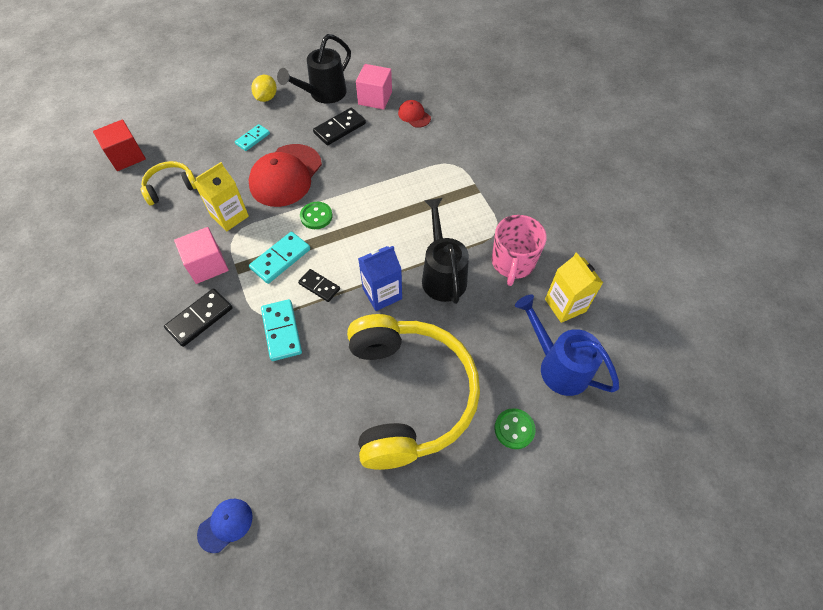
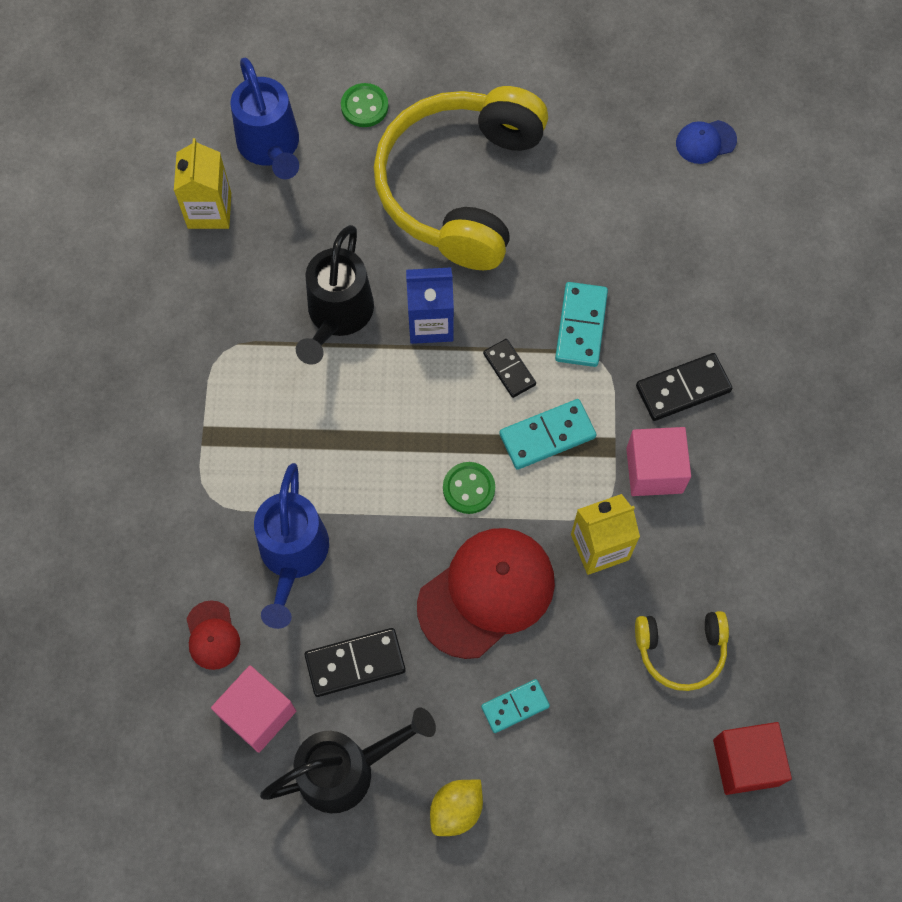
camera: 155 degrees left, 10 degrees up
pink mug [492,215,547,286] -> none
none -> blue watering can [254,463,329,629]

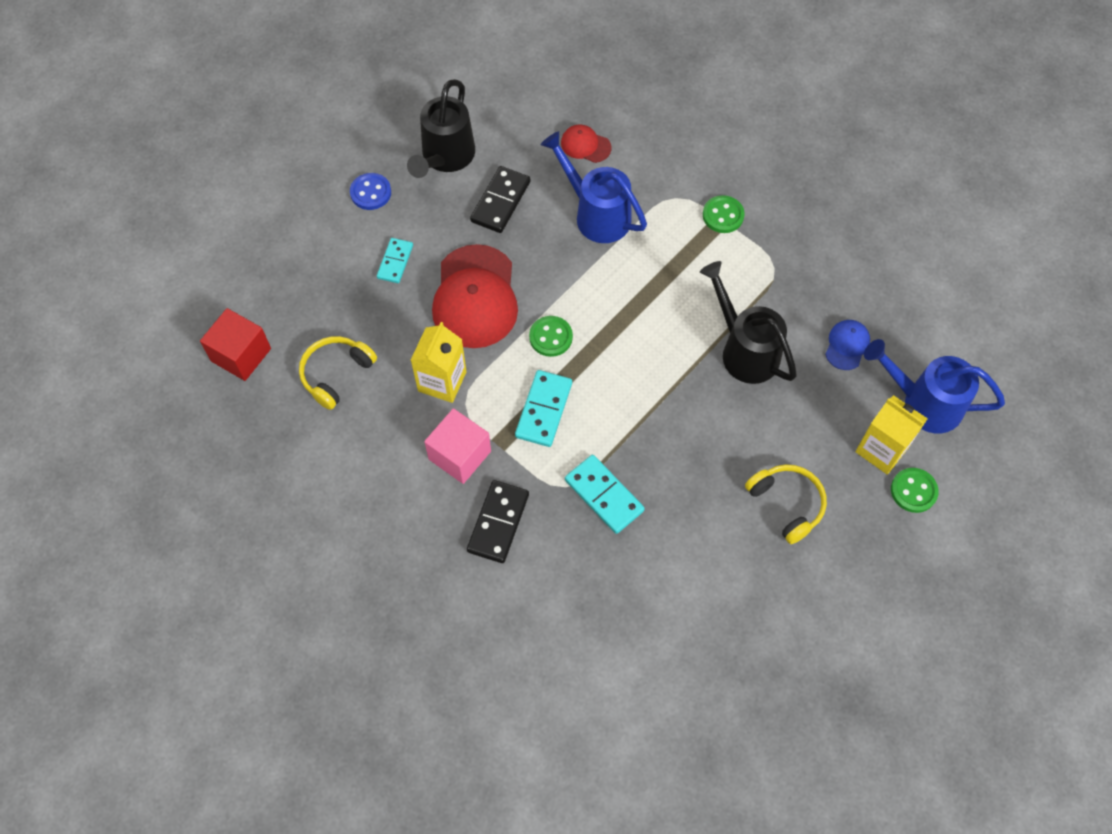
camera: 130 degrees right, 5 degrees down
yellow carton [174,138,231,229] -> yellow carton moved to [855,395,928,475]
pink cube [211,665,296,753] -> none
yellow headphones [374,86,548,270] -> yellow headphones [745,464,827,544], size x0.45
blue carton [406,268,454,344] -> none
yellow lemon [430,780,483,836] -> blue button [350,173,391,210]
black domino [483,339,536,398] -> none
blue cap [676,120,737,164] -> blue cap moved to [825,320,870,370]
none -> green button [703,195,745,233]

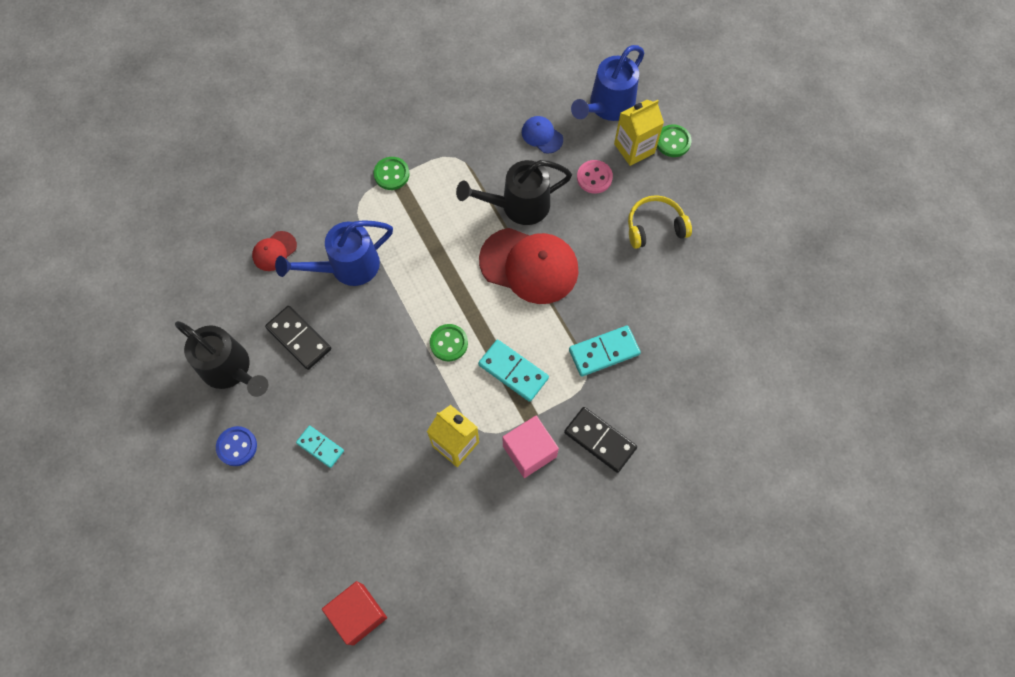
camera: 70 degrees left, 5 degrees up
yellow headphones [299,336,377,410] -> none
red cap [432,244,518,348] -> red cap moved to [479,228,579,304]
none -> pink button [577,160,613,194]

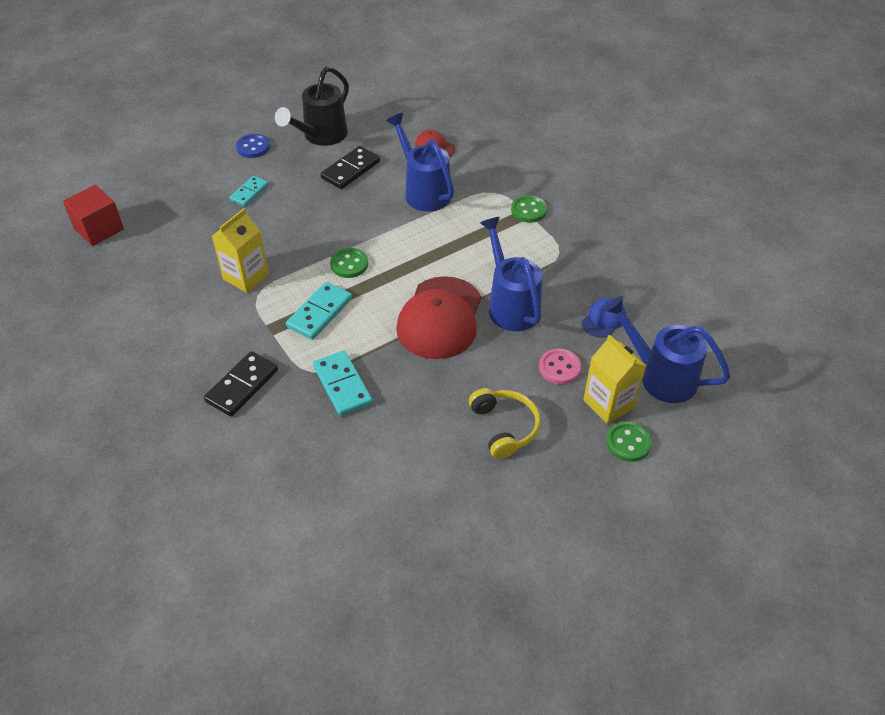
camera: 85 degrees right, 20 degrees down
black watering can [456,160,572,225] -> blue watering can [480,217,542,331]
pink cube [503,416,559,478] -> none

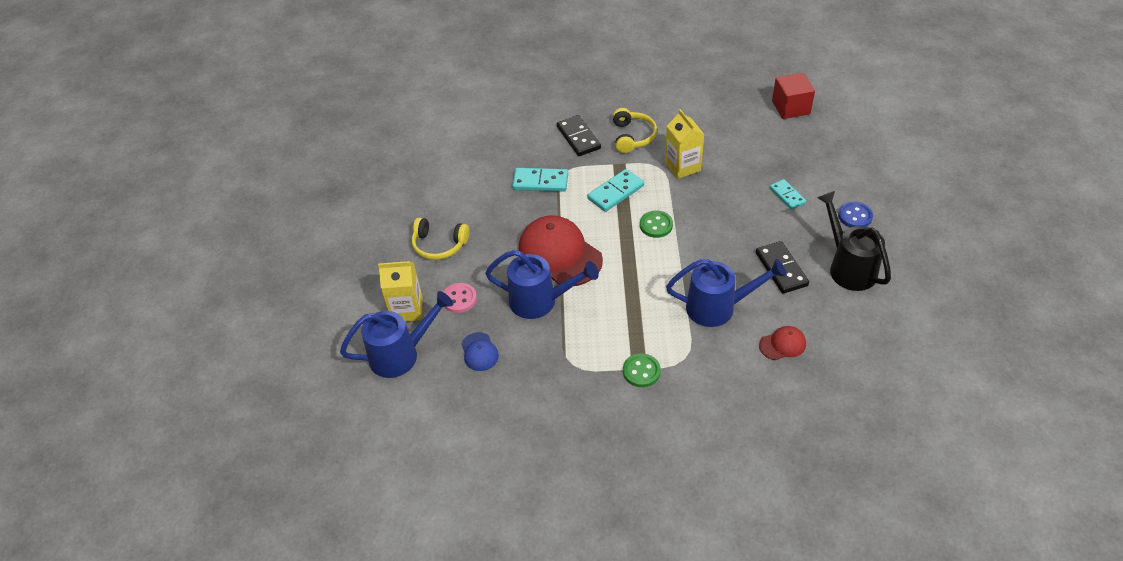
camera: 125 degrees right, 0 degrees up
turquoise domino [286,282,352,340] -> turquoise domino turned 75 degrees clockwise [587,169,644,212]
green button [606,421,652,462] -> none
none -> yellow headphones [613,108,657,153]

